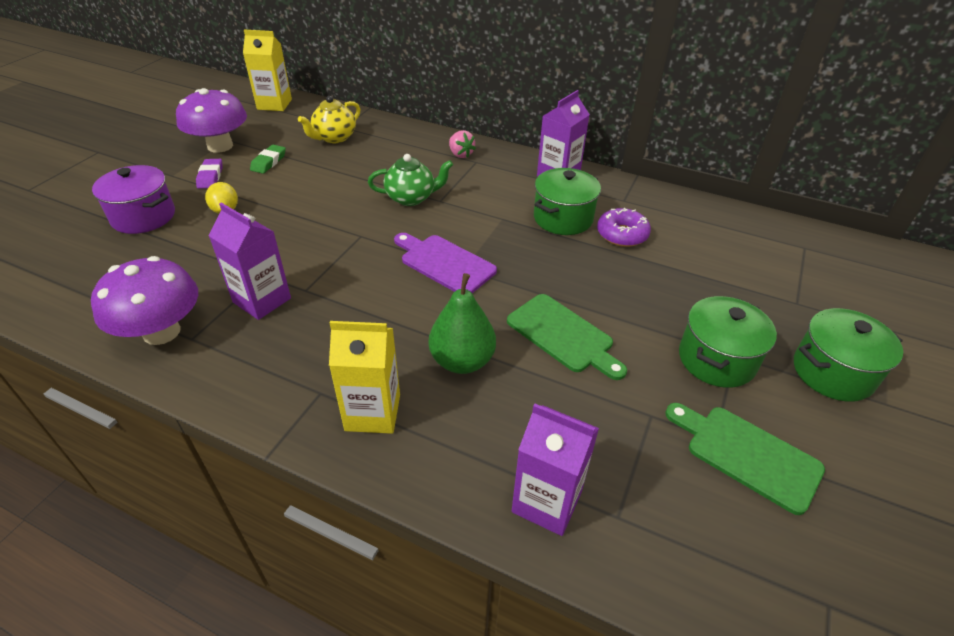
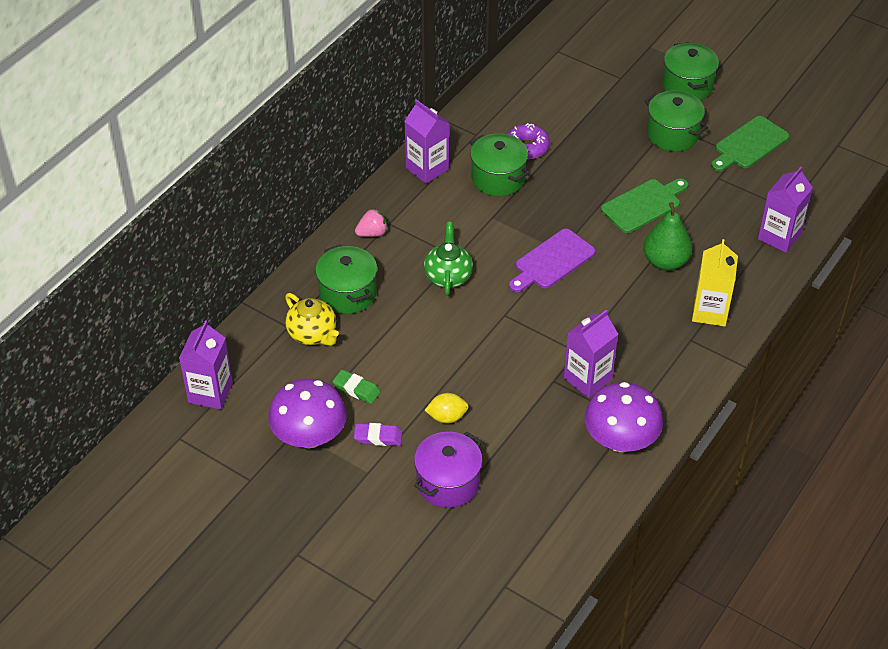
camera: 80 degrees left, 5 degrees up
yellow carton [243,30,292,111] -> purple carton [179,320,233,410]
none -> green pot [315,245,377,314]

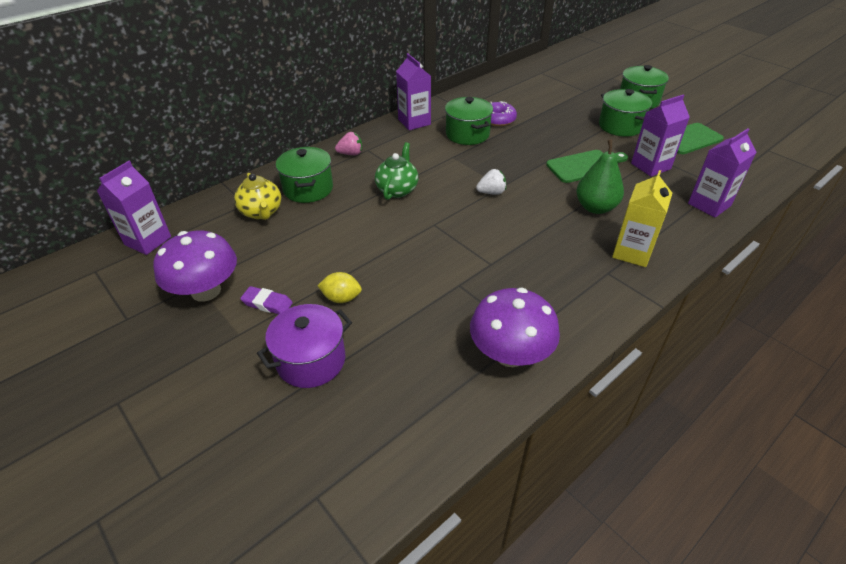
camera: 15 degrees right, 5 degrees down
green eraser [333,369,381,404] -> none
purple cutting board [509,229,596,292] -> white strawberry [476,169,506,195]
purple carton [564,310,618,398] -> purple carton moved to [631,94,690,177]

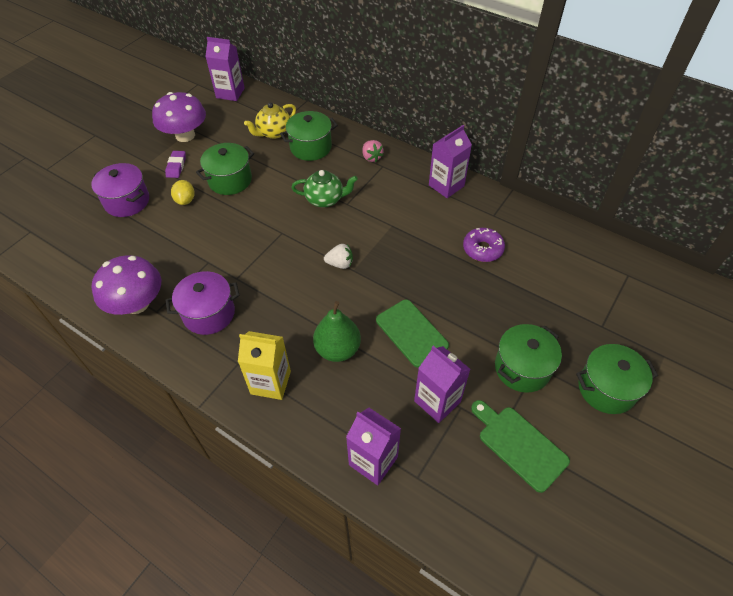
camera: 75 degrees right, 10 degrees up
green pot [445,97,493,145] -> green pot moved to [196,143,254,195]
white strawberry [476,169,506,195] -> white strawberry turned 60 degrees counterclockwise [324,244,353,269]
none -> purple pot [166,271,240,335]

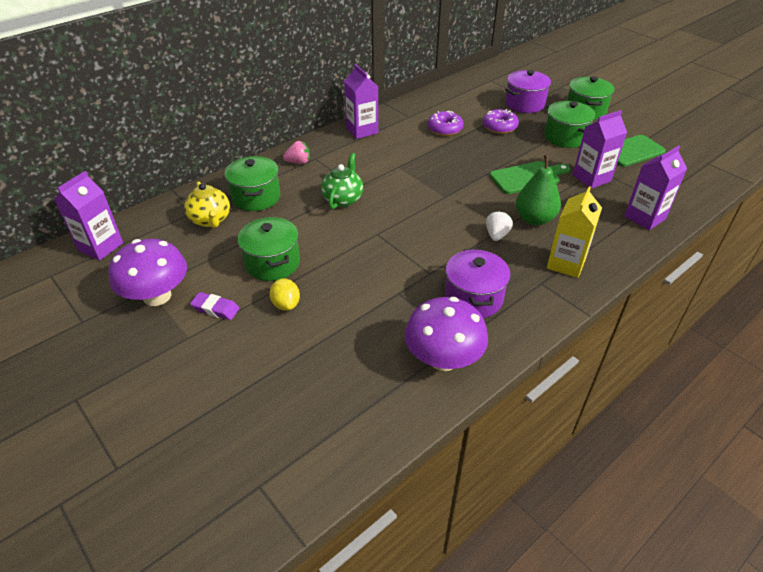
camera: 75 degrees left, 10 degrees down
purple pot [91,163,149,217] -> purple pot moved to [505,70,551,113]
yellow lemon [171,180,195,205] -> yellow lemon turned 60 degrees clockwise [270,278,300,311]
white strawberry [324,244,353,269] -> white strawberry moved to [486,211,513,241]
none -> purple donut [483,109,519,134]

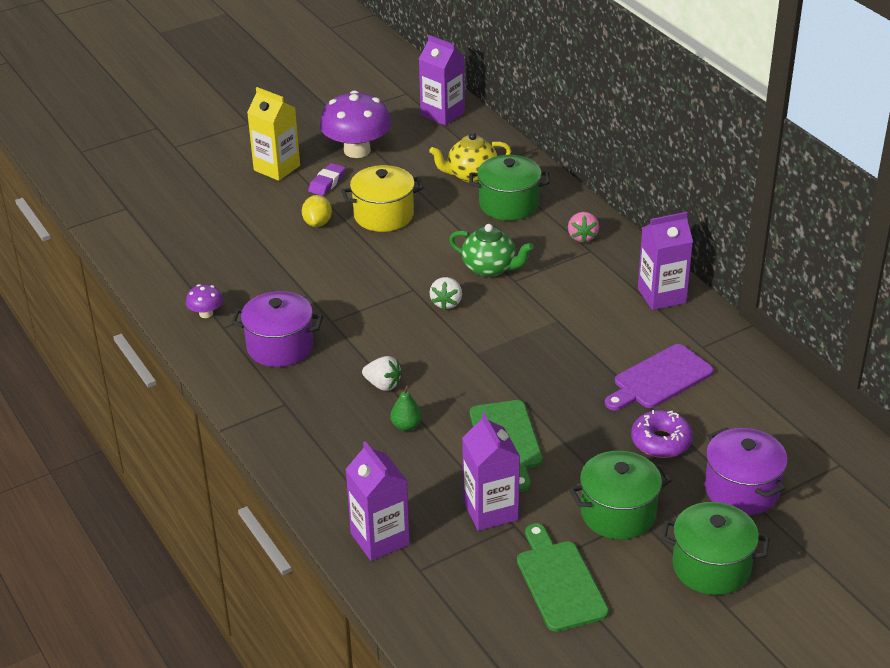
camera: 100 degrees right, 5 degrees down
green pot [238,217,300,281] -> yellow pot [341,165,424,232]
yellow lemon [270,278,300,311] -> yellow lemon turned 75 degrees counterclockwise [302,195,332,227]
purple mushroom [405,297,488,371] -> purple mushroom [186,284,223,318], size x0.46
purple donut [428,111,463,136] -> purple cutting board [605,344,714,410]
green pear [516,155,561,225] -> green pear [390,385,422,431], size x0.52
yellow carton [547,186,602,278] -> yellow carton moved to [247,87,300,181]
none -> white strawberry [429,277,462,310]

